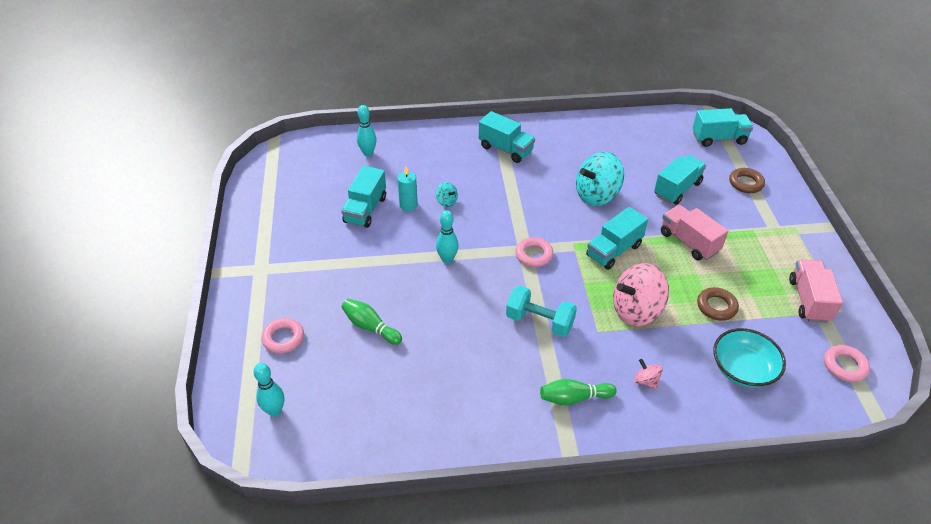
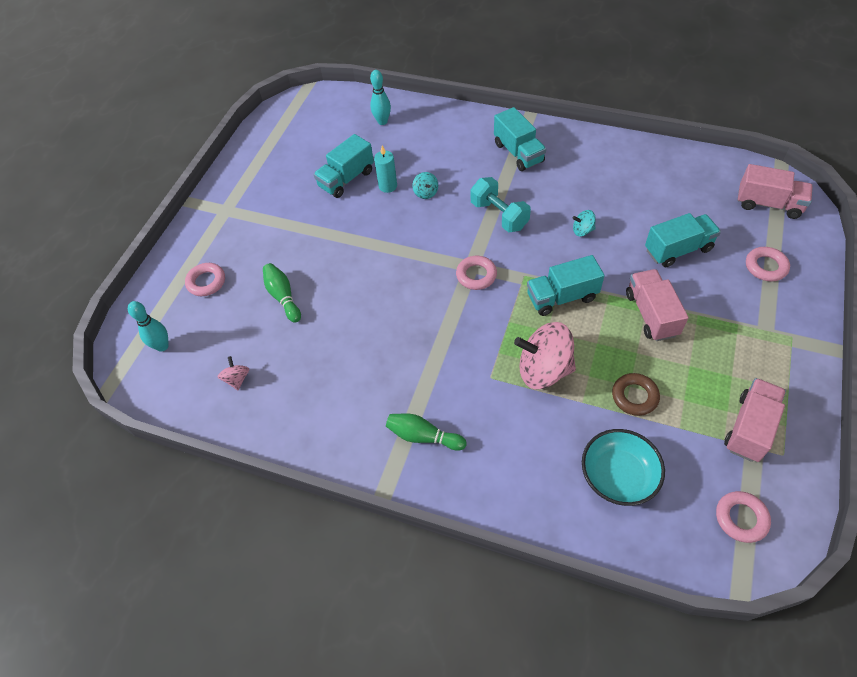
camera: 30 degrees right, 10 degrees up
turquoise bowling pin [436,210,459,264] -> none
turquoise dumbbell [506,286,577,337] -> turquoise dumbbell moved to [471,177,531,232]
turquoise spinning top [576,152,624,206] -> turquoise spinning top [572,210,596,236], size x0.46
pink spinning top [634,359,663,390] -> pink spinning top moved to [218,356,249,390]
turquoise truck [693,108,753,147] -> pink truck [737,164,813,219]
brown ring [729,168,765,193] -> pink ring [746,247,790,282]

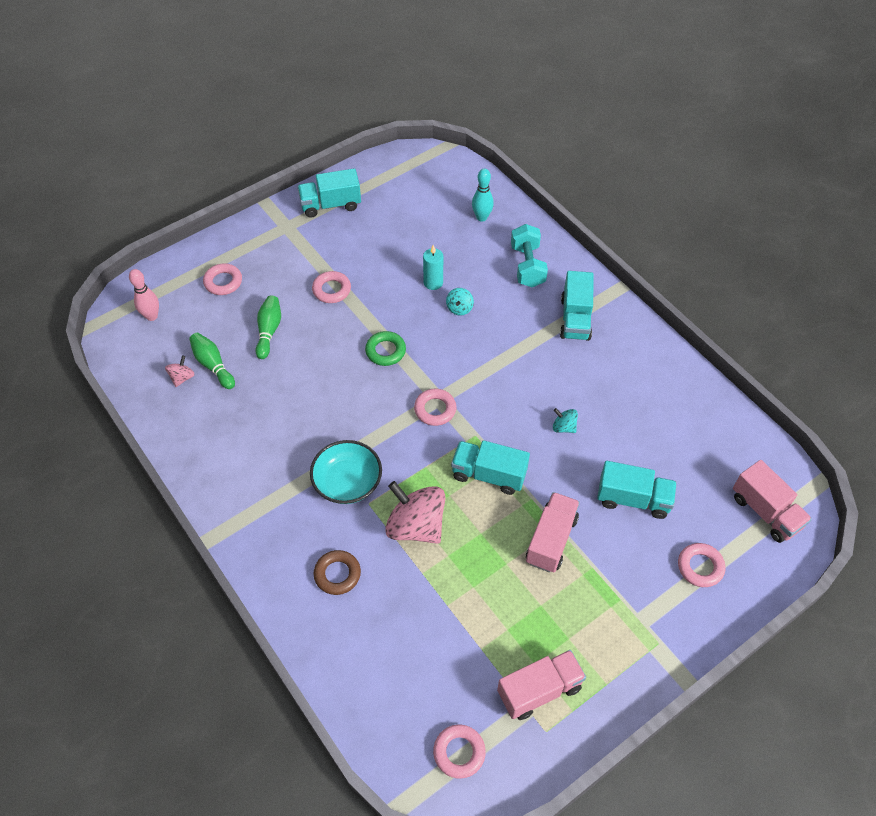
camera: 30 degrees right, 0 degrees up
turquoise bowling pin [128,301,169,352] -> pink bowling pin [129,269,159,321]
turquoise truck [313,134,374,198] -> turquoise truck moved to [297,168,361,218]
green bowling pin [386,414,466,451] -> green bowling pin moved to [189,333,235,389]
turquoise dumbbell [471,177,531,232] -> turquoise dumbbell moved to [511,224,548,287]
turquoise bowl [582,429,665,506] -> turquoise bowl moved to [310,440,382,504]
brown ring [612,373,660,416] -> brown ring moved to [313,550,361,595]
none -> pink ring [312,271,351,303]
none -> green ring [365,331,406,366]

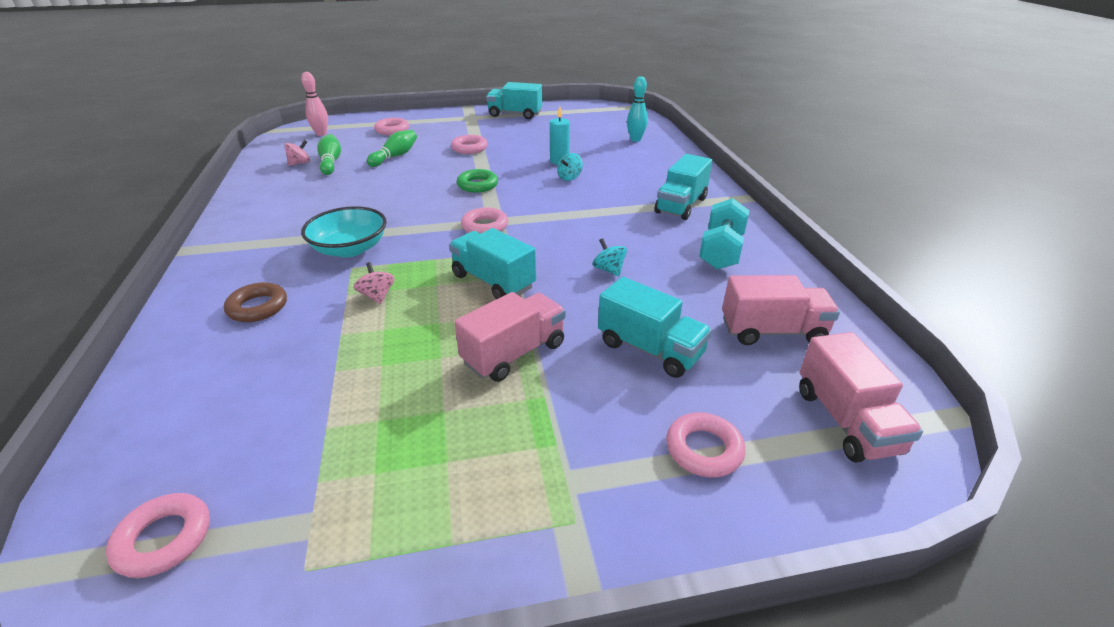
camera: 25 degrees right, 20 degrees down
pink spinning top [385,481,446,544] -> pink spinning top [354,262,395,304], size x0.46
pink truck [497,650,586,720] -> pink truck moved to [722,275,840,345]
turquoise dumbbell [511,224,548,287] -> turquoise dumbbell moved to [699,198,750,269]

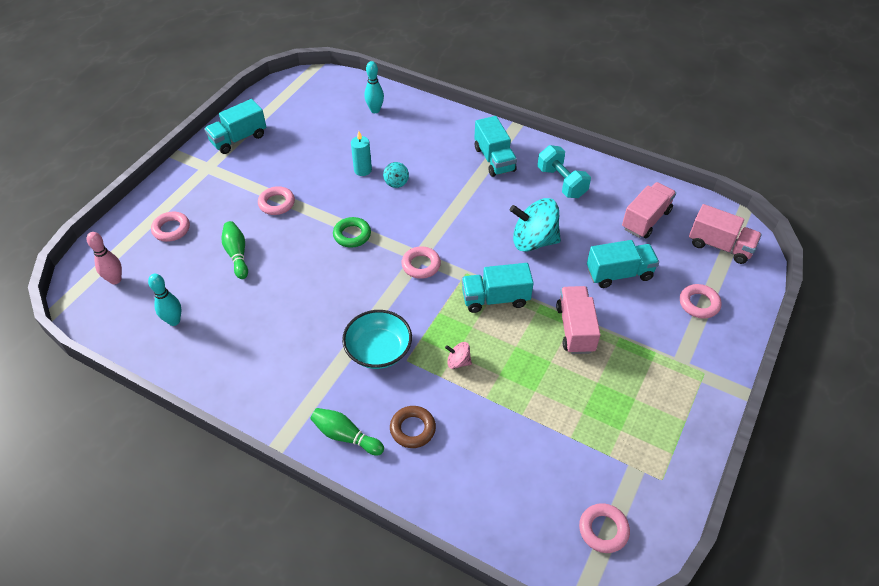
camera: 50 degrees left, 15 degrees up
pink spinning top [284,140,310,166] -> turquoise bowling pin [148,274,182,326]
green bowling pin [317,134,341,175] -> green bowling pin moved to [310,408,384,455]
turquoise spinning top [592,238,627,276] -> turquoise spinning top [510,198,561,252], size x2.20

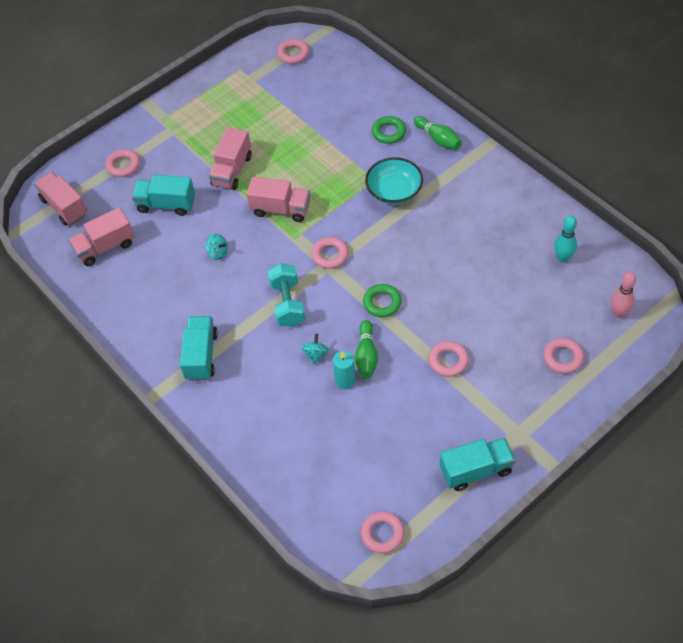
camera: 155 degrees left, 5 degrees up
green bowling pin [222,221,248,279] -> green bowling pin moved to [355,320,378,379]
turquoise bowling pin [364,61,384,113] -> none
brown ring [390,406,436,448] -> green ring [372,116,406,144]
pink spinning top [445,342,472,369] -> none
turquoise truck [462,263,534,313] -> pink truck [246,177,310,222]
turquoise spinning top [510,198,561,252] -> turquoise spinning top [206,234,228,260], size x0.46
turquoise dumbbell [537,145,591,198] -> turquoise dumbbell moved to [268,263,305,327]
none -> pink ring [361,511,405,554]

